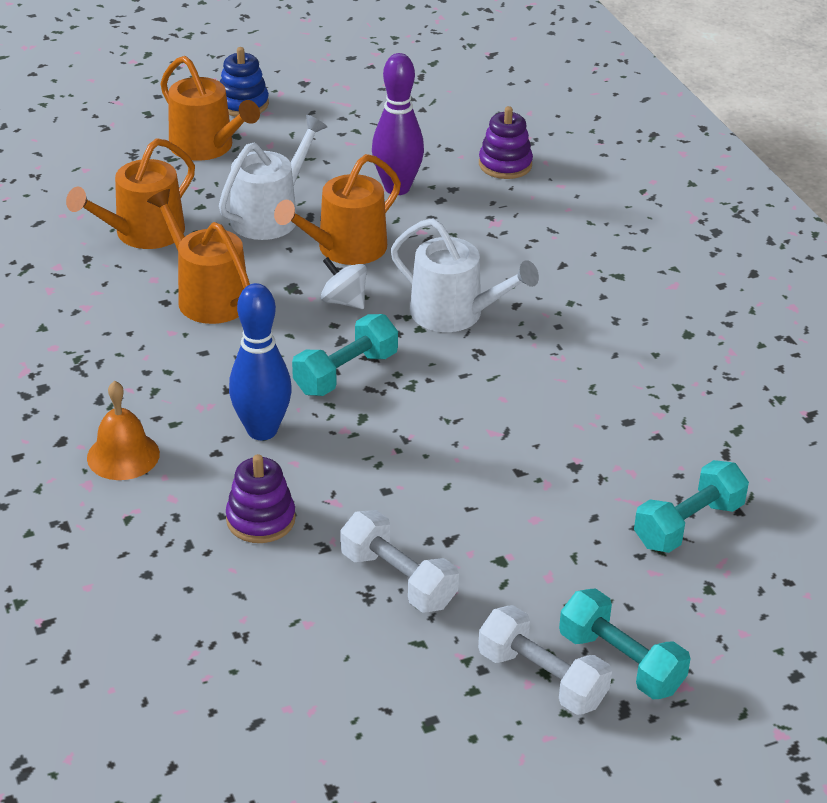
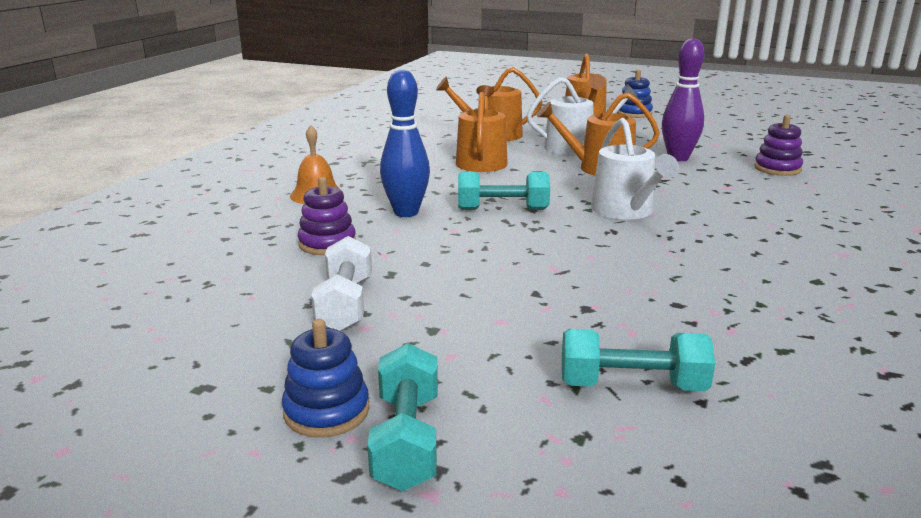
camera: 45 degrees right, 15 degrees down
white spinning top [321,257,367,309] -> none
white dumbbell [478,605,612,715] -> blue stacking toy [282,319,369,438]

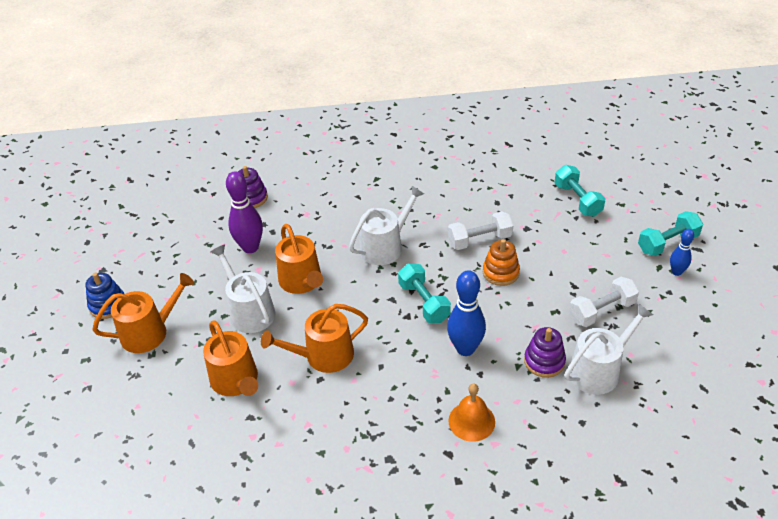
camera: 115 degrees left, 20 degrees up
blue stacking toy [282,319,369,438] -> blue bowling pin [670,229,694,276]
none -> white dumbbell [448,211,513,250]
none -> orange stacking toy [483,239,520,286]
none -> white watering can [565,304,653,395]

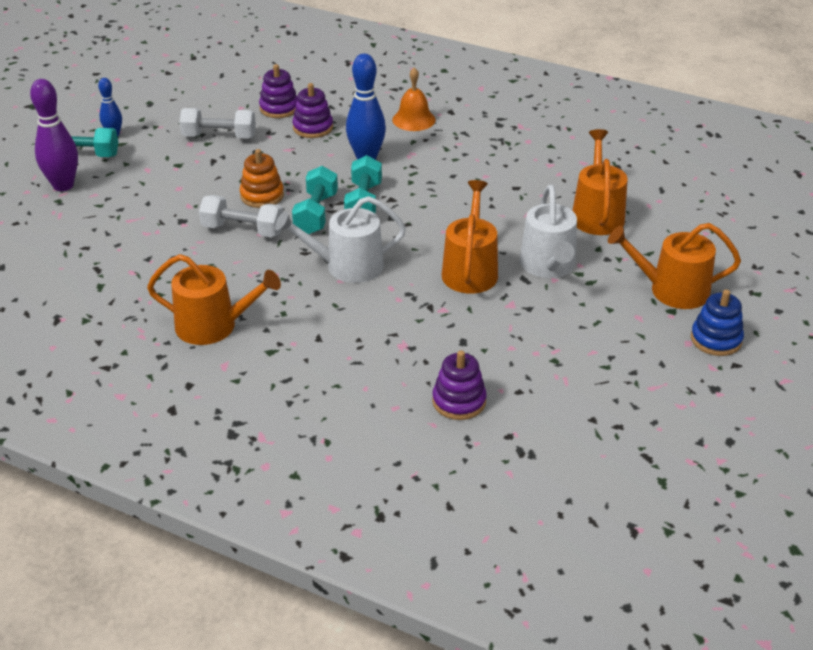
camera: 150 degrees left, 5 degrees down
purple bowling pin [226,171,263,253] -> purple bowling pin moved to [30,79,78,191]
orange watering can [261,304,368,373] -> orange watering can moved to [147,254,281,345]
turquoise dumbbell [555,165,605,217] -> turquoise dumbbell moved to [292,166,338,234]
white watering can [565,304,653,395] -> purple stacking toy [259,64,298,118]

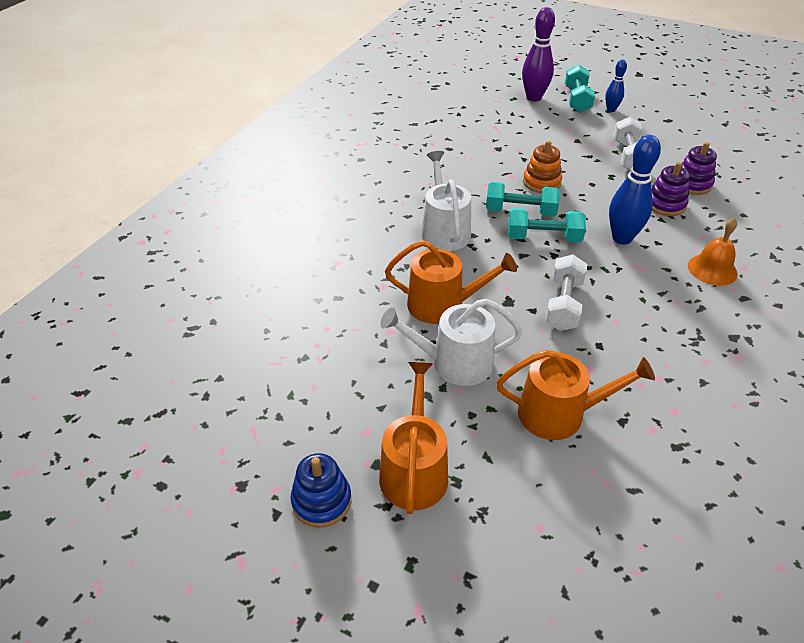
camera: 90 degrees right, 5 degrees up
orange watering can [147,254,281,345] -> none
white dumbbell [199,195,283,237] -> white dumbbell moved to [545,254,587,331]
purple stacking toy [432,350,487,420] -> none

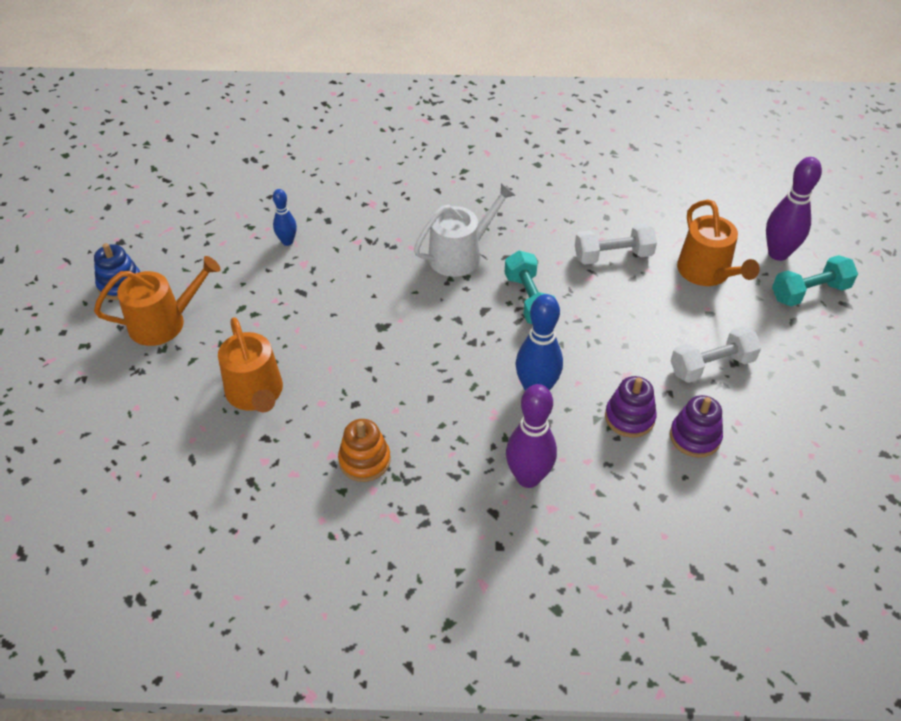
camera: 65 degrees right, 5 degrees up
white watering can [380,299,522,386] -> none
orange watering can [385,240,517,324] -> orange watering can moved to [677,200,759,286]
turquoise dumbbell [508,208,586,242] -> none
orange stacking toy [523,141,562,193] -> orange stacking toy moved to [338,419,391,482]
white dumbbell [545,254,587,331] -> white dumbbell moved to [575,224,657,265]
blue bowling pin [605,60,627,112] -> blue bowling pin moved to [273,189,297,246]
orange bell [688,218,738,286] -> purple bowling pin [506,384,557,488]

